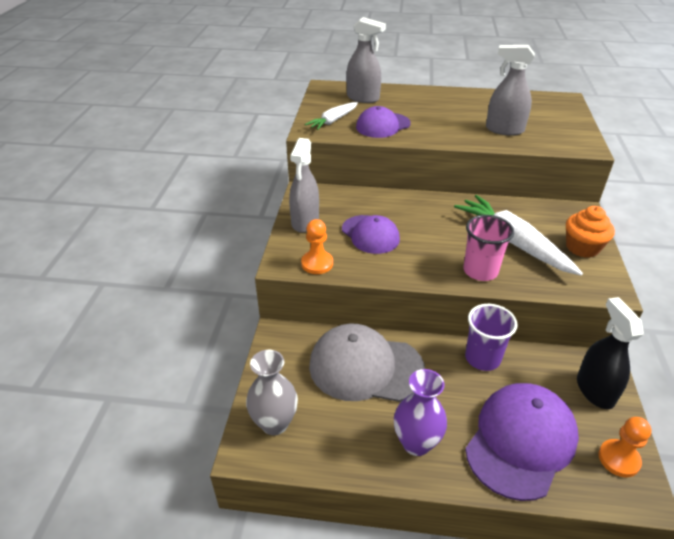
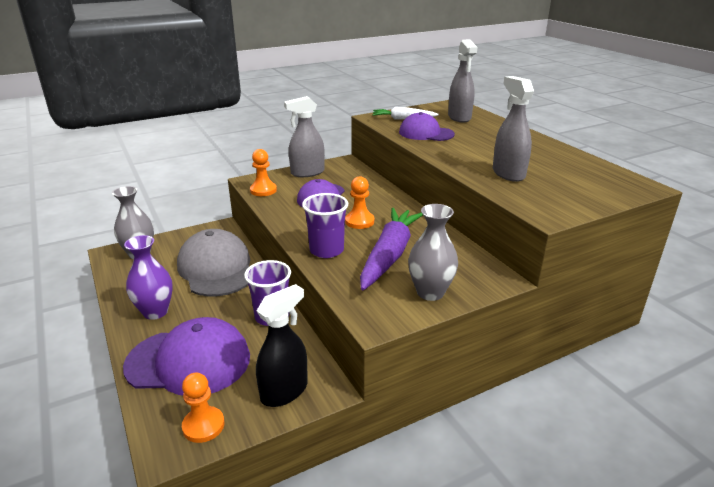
camera: 55 degrees right, 10 degrees down
white carrot [454,195,583,275] -> purple carrot [360,208,423,290]
pink cup [464,215,514,281] -> purple cup [302,193,348,258]
orange cupcake [566,206,615,258] -> grey vase [408,204,458,301]
none -> orange pawn [345,176,374,229]

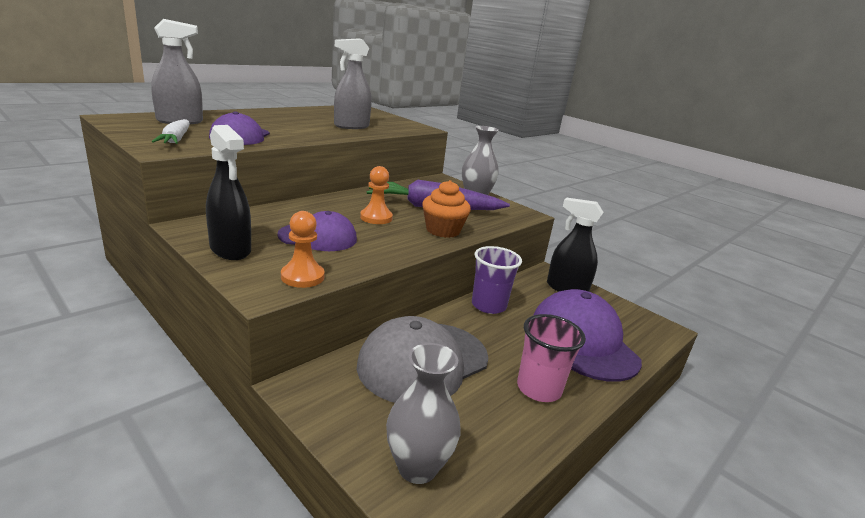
camera: 110 degrees left, 5 degrees down
purple vase [124,235,173,320] -> pink cup [517,314,586,402]
orange pawn [182,373,224,443] -> none
grey spray bottle [284,96,325,177] -> black spray bottle [206,125,251,260]
purple cup [302,193,348,258] -> orange cupcake [422,180,471,238]

